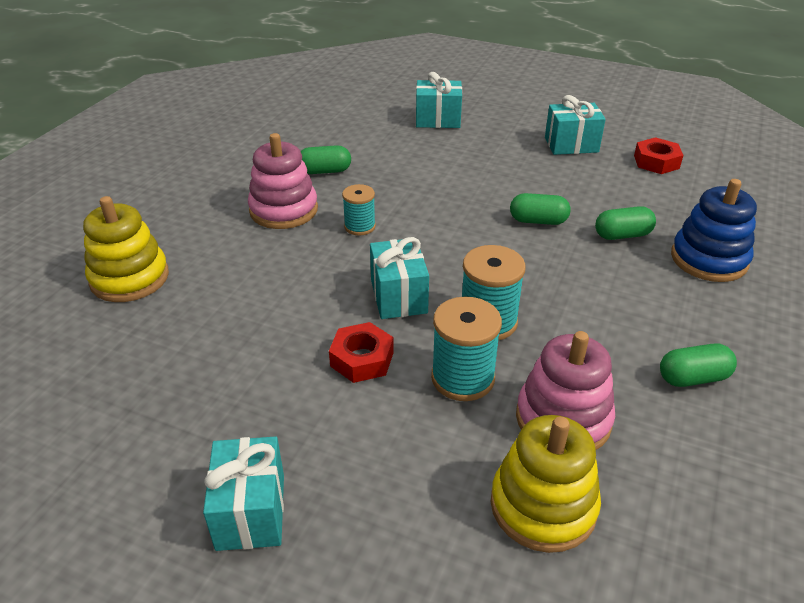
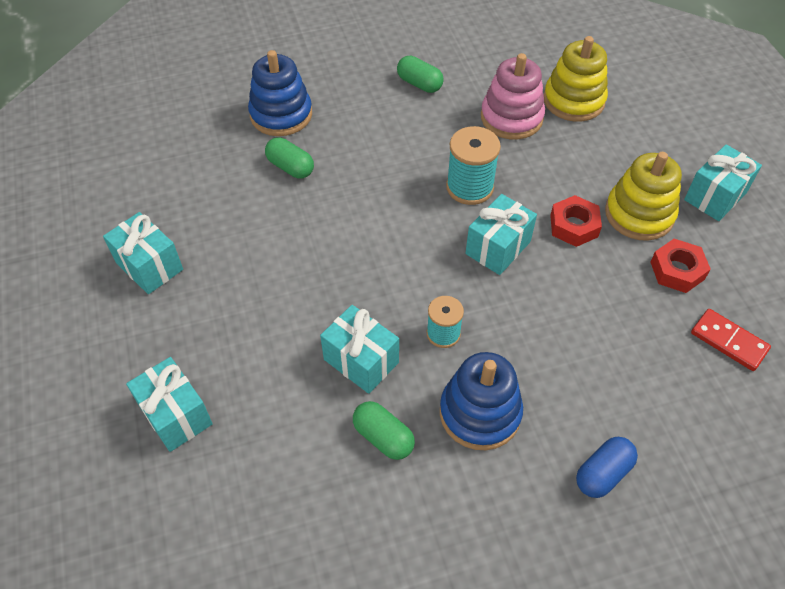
camera: 130 degrees left, 15 degrees up
yellow stacking toy [83,196,169,302] -> yellow stacking toy moved to [605,152,682,241]
pink stacking toy [248,133,318,229] -> blue stacking toy [440,352,523,450]
turquoise spool [431,297,502,401] -> none
green capsule [510,193,570,225] -> none
red nut [634,137,683,174] -> red nut moved to [650,239,711,293]
none -> turquoise gift [320,305,399,394]
none -> blue capsule [576,437,638,498]
none -> red domino [691,309,771,371]

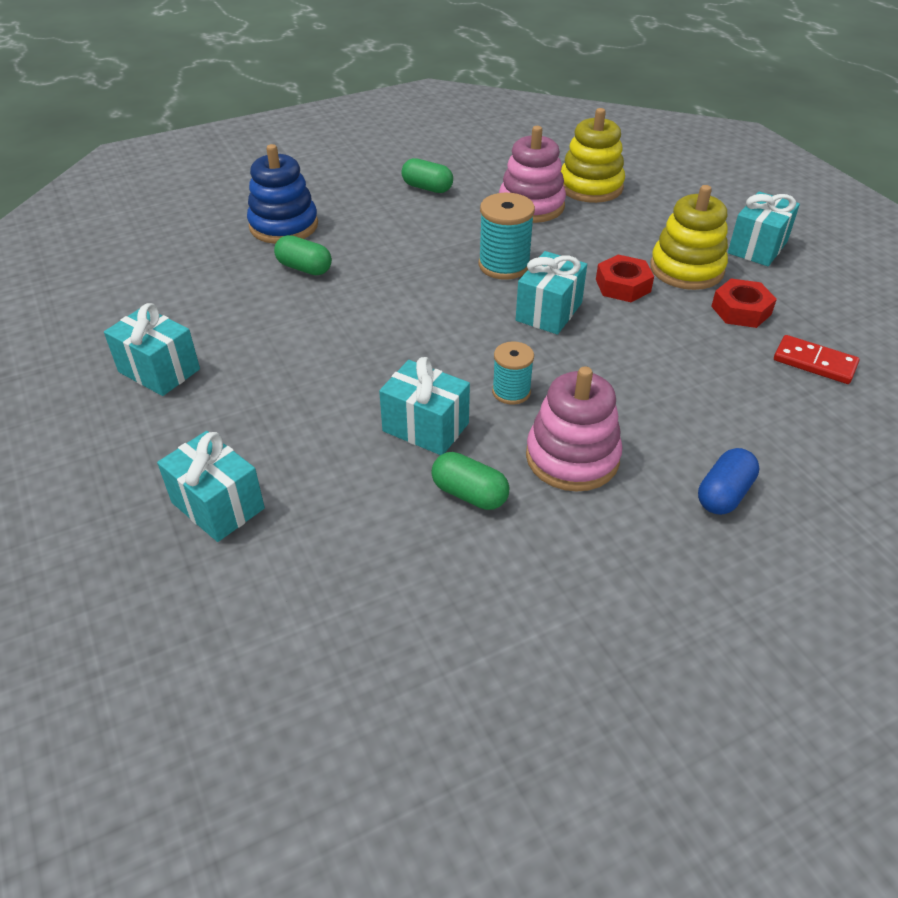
camera: 10 degrees left, 10 degrees down
blue stacking toy [440,352,523,450] -> pink stacking toy [526,367,622,492]

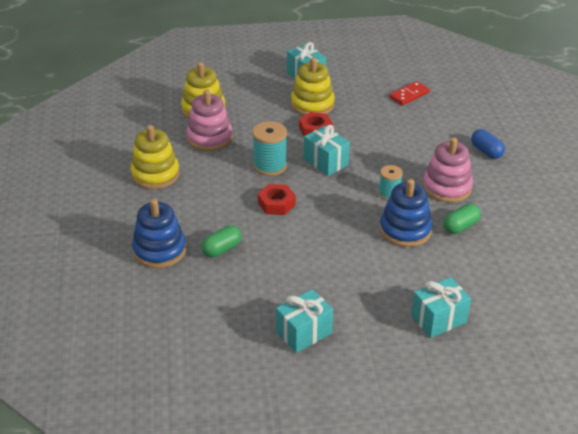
camera: 70 degrees left, 5 degrees down
turquoise gift [379,357,470,455] -> blue stacking toy [380,179,433,247]
green capsule [402,158,453,193] -> yellow stacking toy [130,125,180,189]
red nut [711,279,777,328] -> red nut moved to [258,184,296,215]

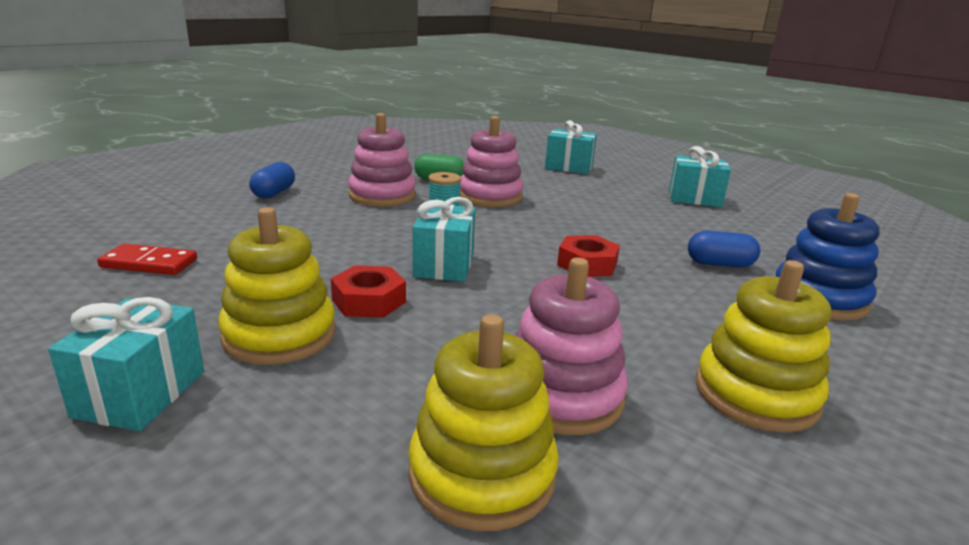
camera: 135 degrees left, 15 degrees down
green capsule [201,225,242,258] -> blue capsule [688,231,760,267]
turquoise spool [252,121,287,176] -> none
blue stacking toy [380,179,433,247] -> pink stacking toy [460,116,524,207]

